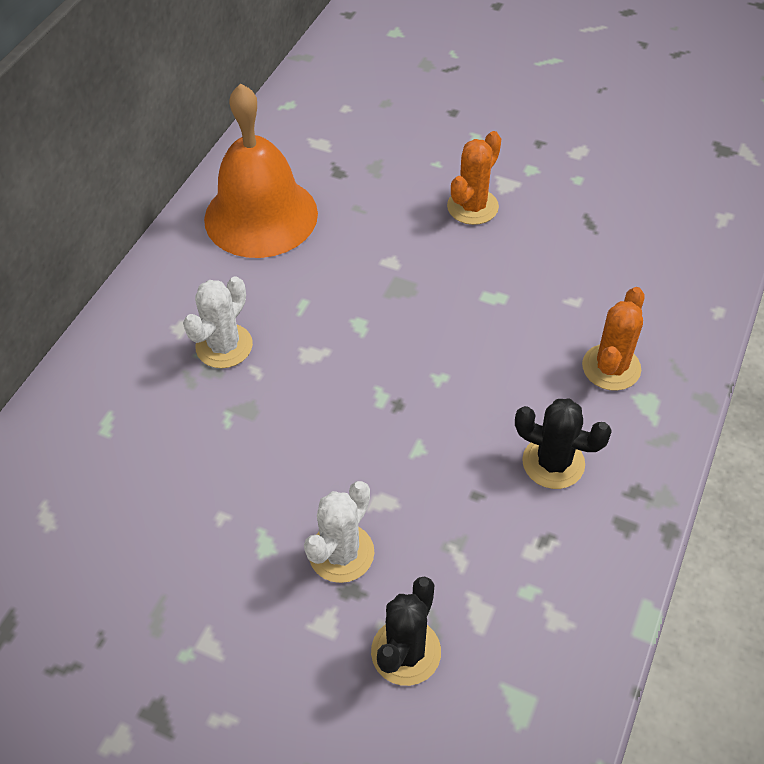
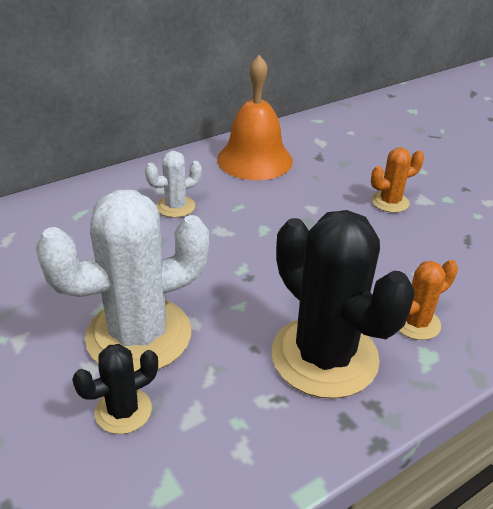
camera: 30 degrees right, 15 degrees down
white cactus [304,481,375,583] -> white cactus [35,190,209,372], size x2.10
black cactus [515,399,612,489] -> black cactus [272,210,415,399], size x2.10

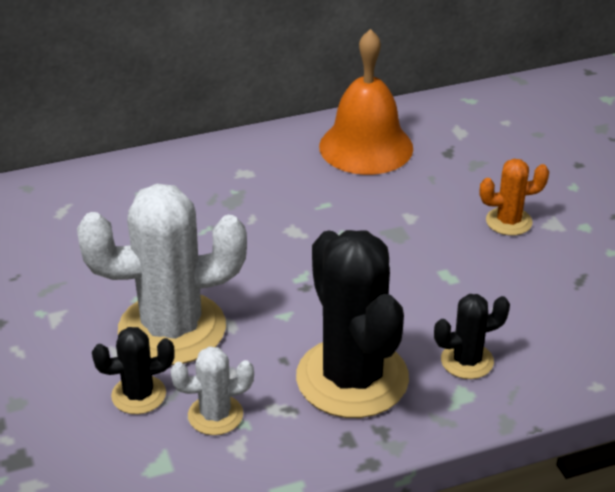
camera: 15 degrees right, 0 degrees up
white cactus [145,151,202,218] -> white cactus moved to [170,346,254,435]
orange cactus [399,260,458,340] -> black cactus [434,294,510,379]

